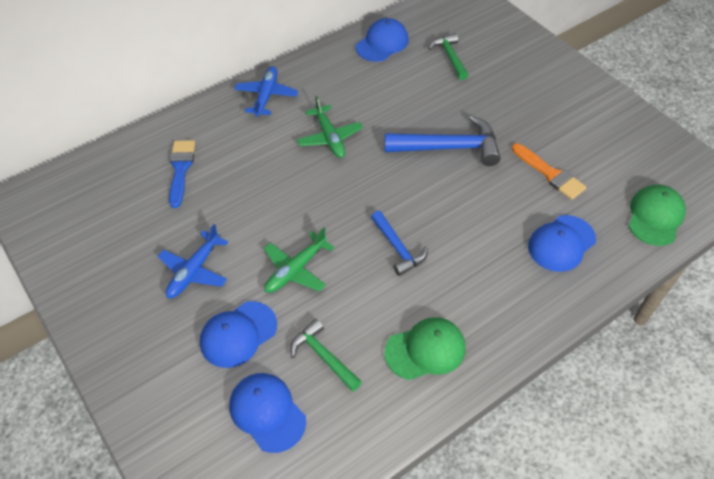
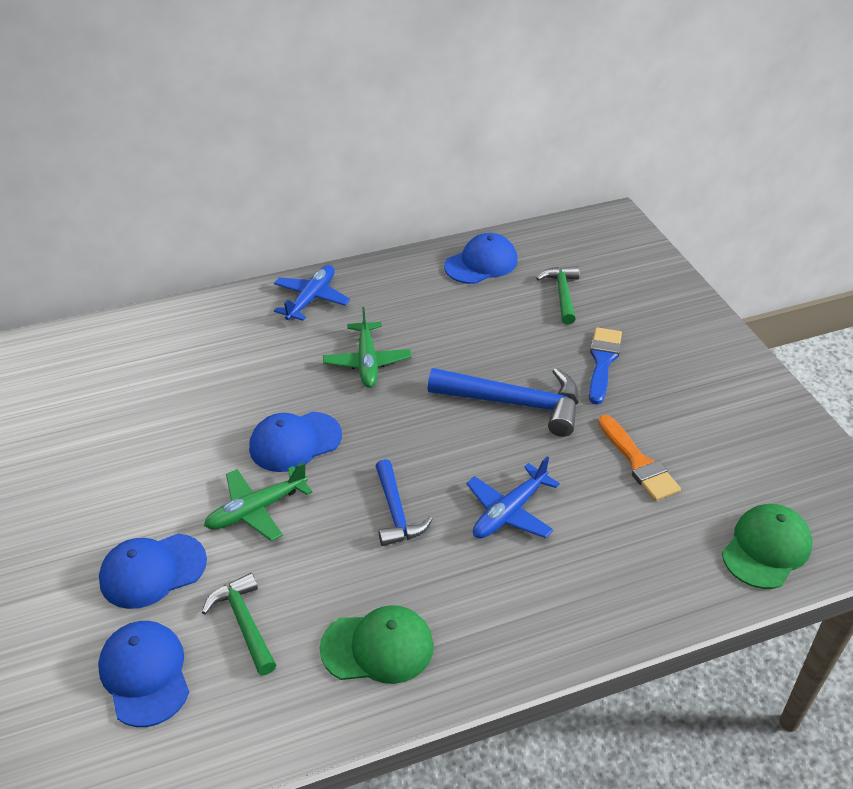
camera: 15 degrees right, 10 degrees down
blue plane [157,224,228,298] -> blue plane moved to [466,456,560,539]
blue brush [169,140,195,208] -> blue brush moved to [589,327,622,405]
blue cap [528,215,596,272] -> blue cap moved to [249,412,342,472]

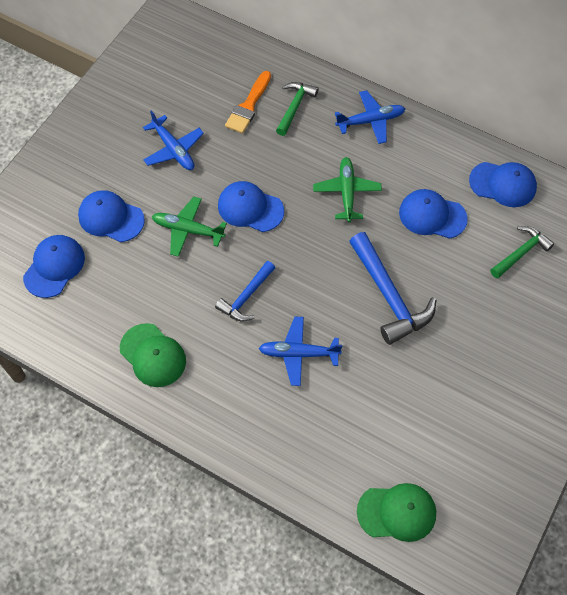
camera: 50 degrees right, 20 degrees up
green hammer [202,573,276,675] -> green hammer moved to [276,82,319,136]
green plane [323,307,412,388] -> green plane turned 135 degrees clockwise [313,157,382,222]
blue brush [589,327,622,405] -> none
orange brush [598,415,681,501] -> orange brush moved to [225,71,271,133]
none -> blue plane [143,110,204,170]
none -> blue cap [399,189,468,239]

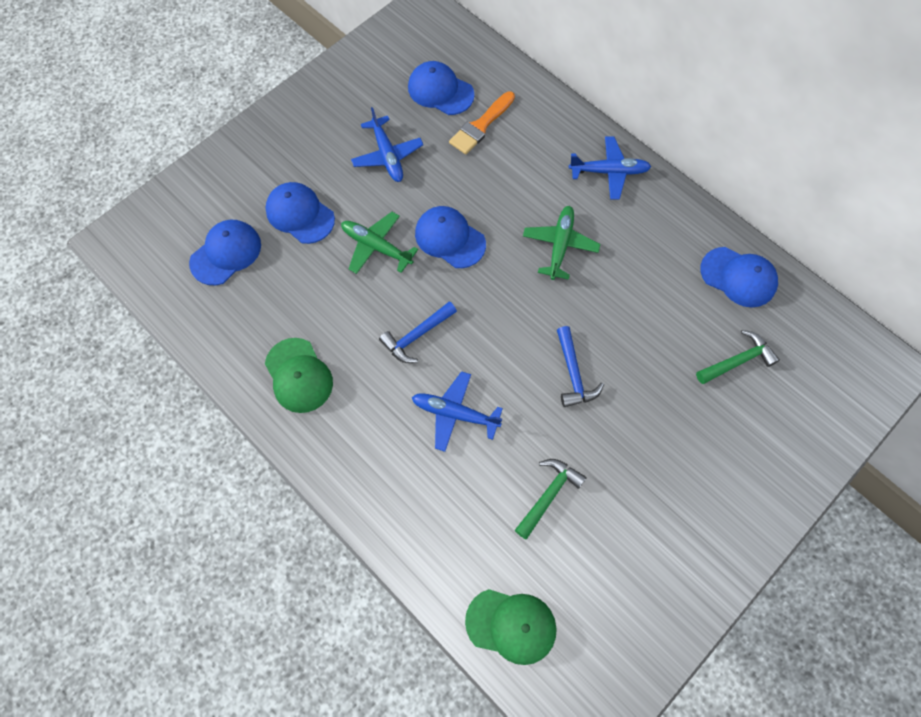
camera: 15 degrees right, 5 degrees up
green hammer [276,82,319,136] -> green hammer moved to [515,459,587,540]
blue hammer [349,232,436,345] -> blue hammer [557,326,604,407], size x0.60
blue cap [399,189,468,239] -> blue cap moved to [408,61,474,115]

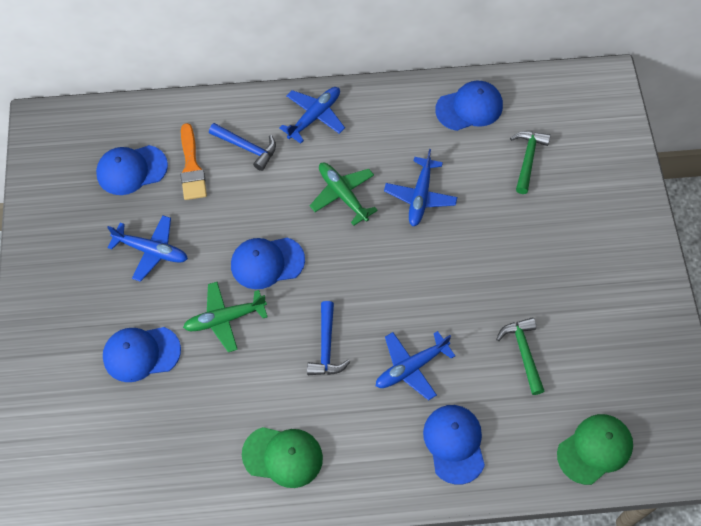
camera: 50 degrees left, 5 degrees down
blue cap [189,219,261,285] -> blue cap moved to [423,405,485,485]
blue hammer [557,326,604,407] -> blue hammer moved to [209,123,276,171]
none -> blue plane [384,149,457,226]

